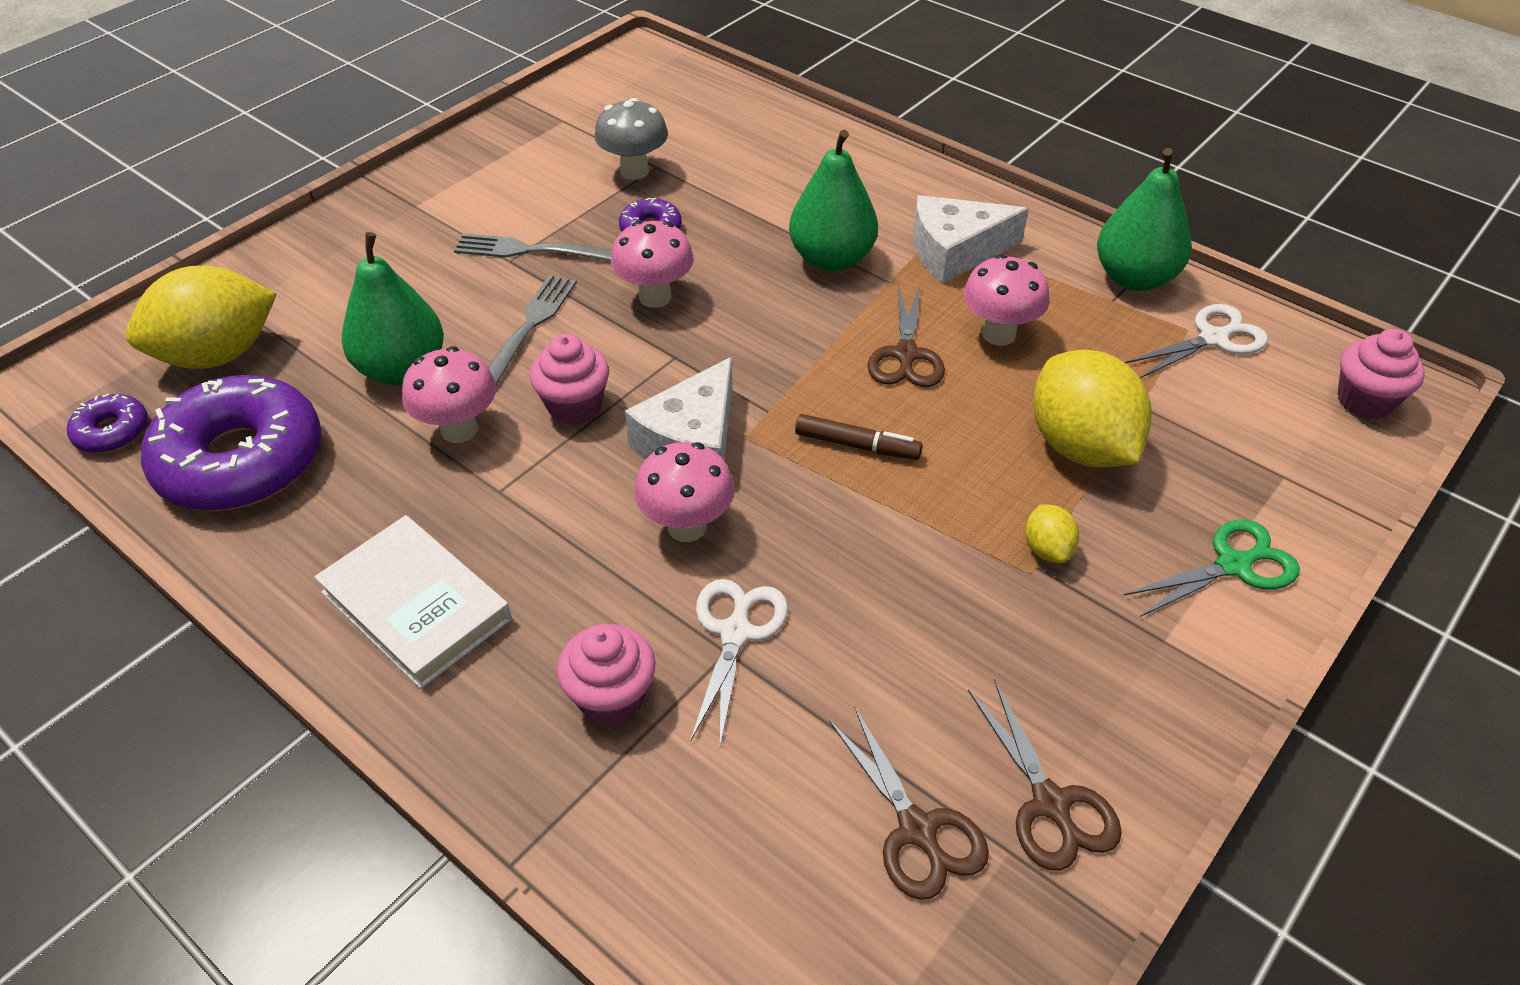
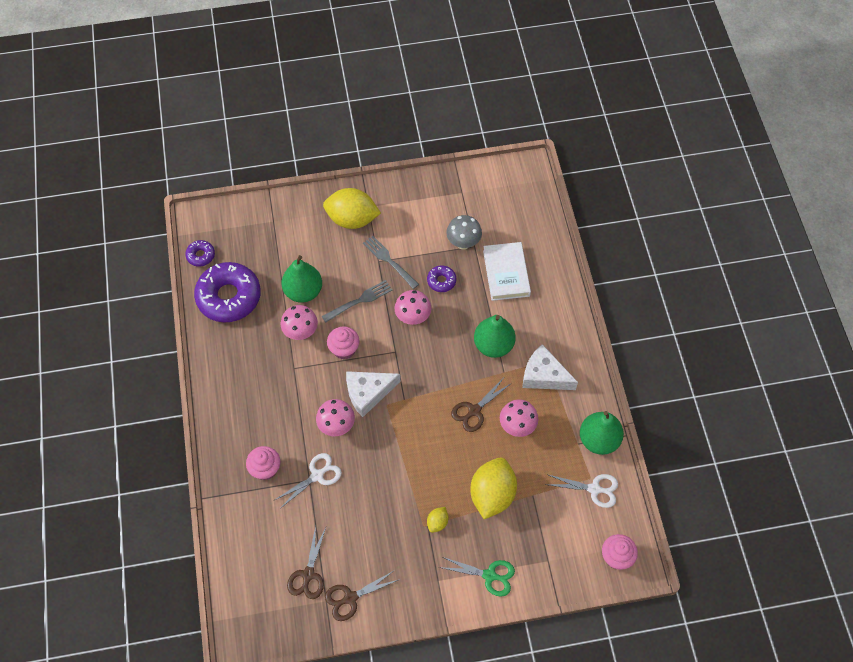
camera: 40 degrees right, 15 degrees up
yellow lemon [126,265,277,369] -> yellow lemon moved to [323,188,381,229]
white book [314,515,512,689] -> white book moved to [483,242,531,301]
brown marker [795,414,923,460] -> none
brown scissors [968,679,1122,870] -> brown scissors turned 45 degrees clockwise [325,570,398,621]

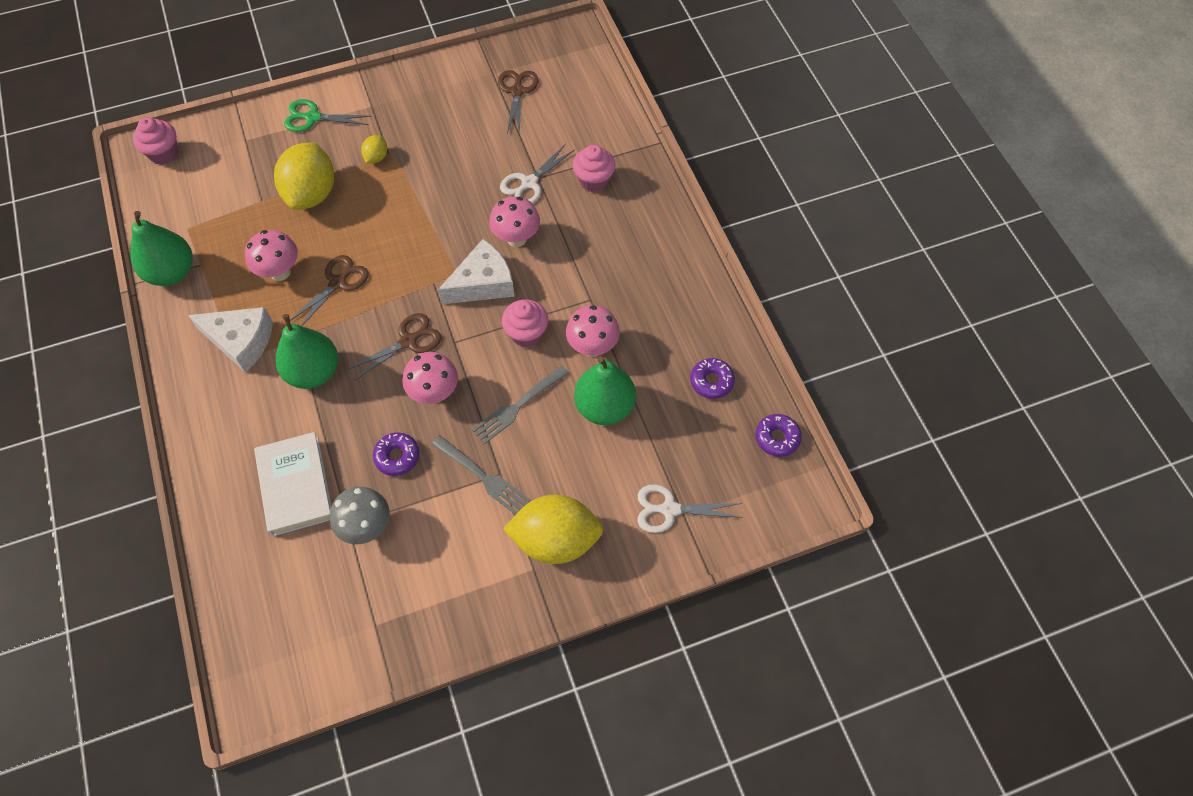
camera: 170 degrees right, 0 degrees up
purple donut [194,262,261,322] -> purple donut [690,358,735,399], size x0.45
brown scissors [325,570,398,621] -> brown scissors moved to [347,313,441,381]
white scissors [545,474,618,508] -> white scissors moved to [637,484,743,533]

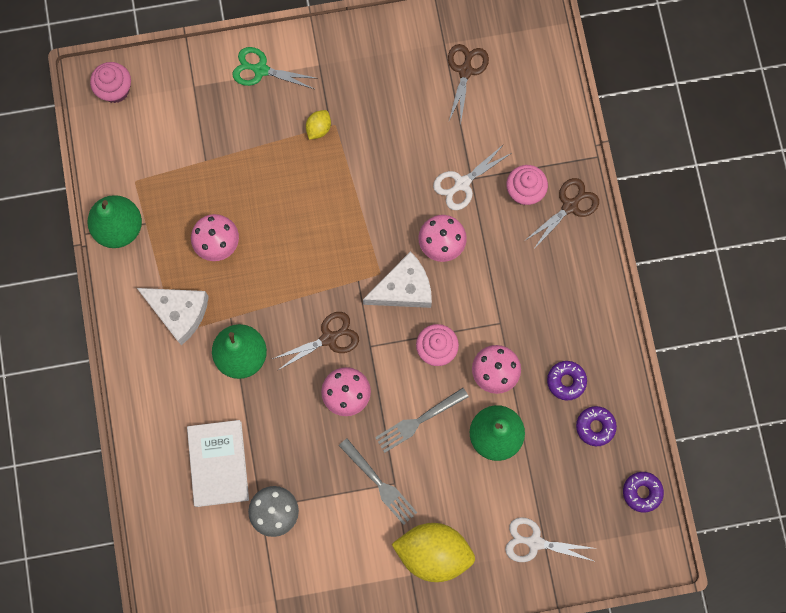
camera: 10 degrees right, 15 degrees up
yellow lemon [274,143,334,210] -> none
brown scissors [290,255,369,326] -> brown scissors moved to [526,178,599,250]
purple donut [373,432,419,476] -> purple donut moved to [547,361,587,400]

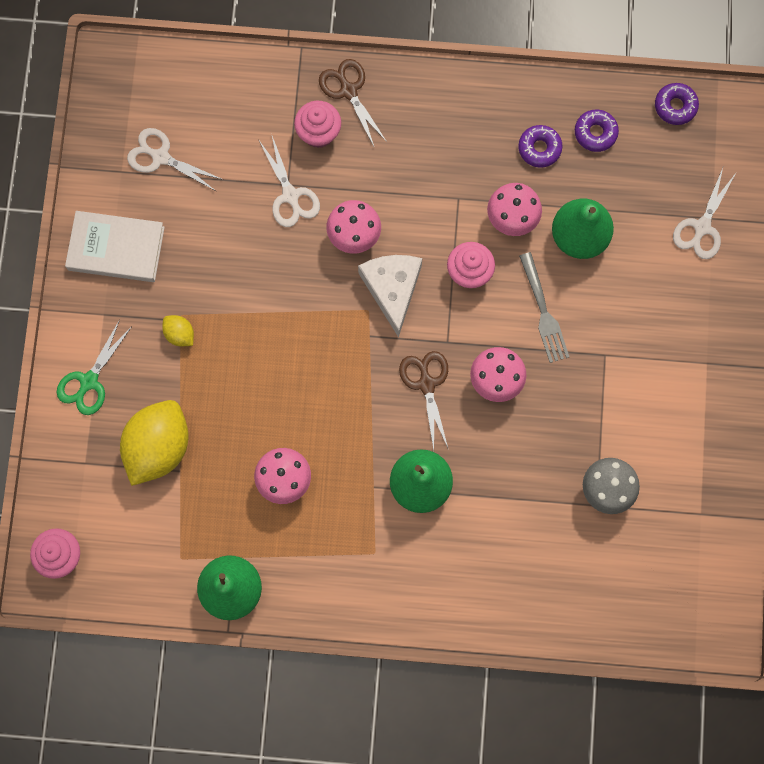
camera: 75 degrees left, 0 degrees up
white cheese [137,288,209,345] -> none
white book [187,420,249,507] -> white book moved to [65,211,165,282]
grey fork [339,438,417,525] -> none
yellow lemon [392,523,475,582] -> yellow lemon moved to [120,400,188,486]
brown scissors [448,44,489,124] -> white scissors [127,128,224,191]

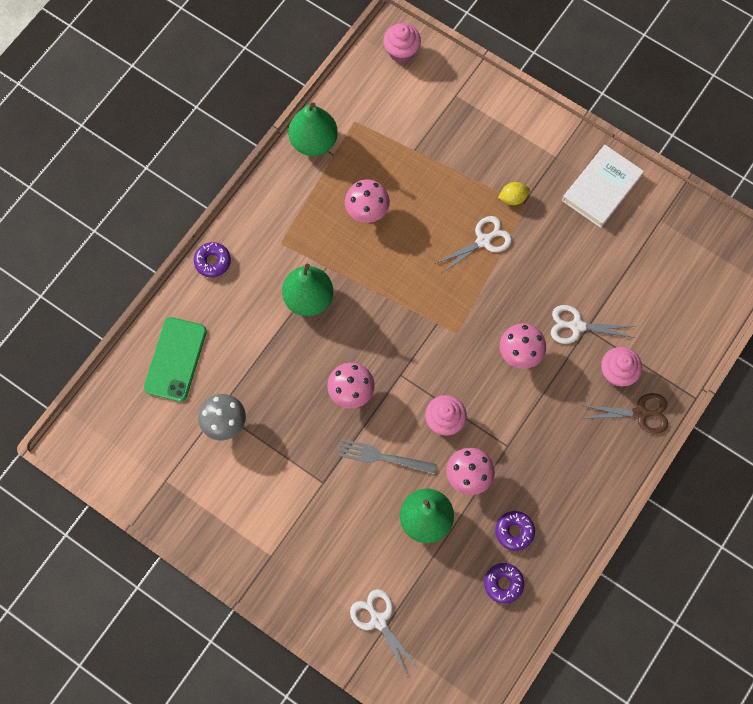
camera: 120 degrees right, 5 degrees down
green scissors [57,320,131,415] -> none
yellow lemon [120,400,188,486] -> none
white scissors [127,128,224,191] -> white scissors moved to [435,216,512,274]
white cheese [358,255,422,338] -> none
brown scissors [399,351,449,450] -> none
purple donut [655,83,699,125] -> purple donut moved to [194,242,231,278]
none -> green phone [144,317,207,402]

